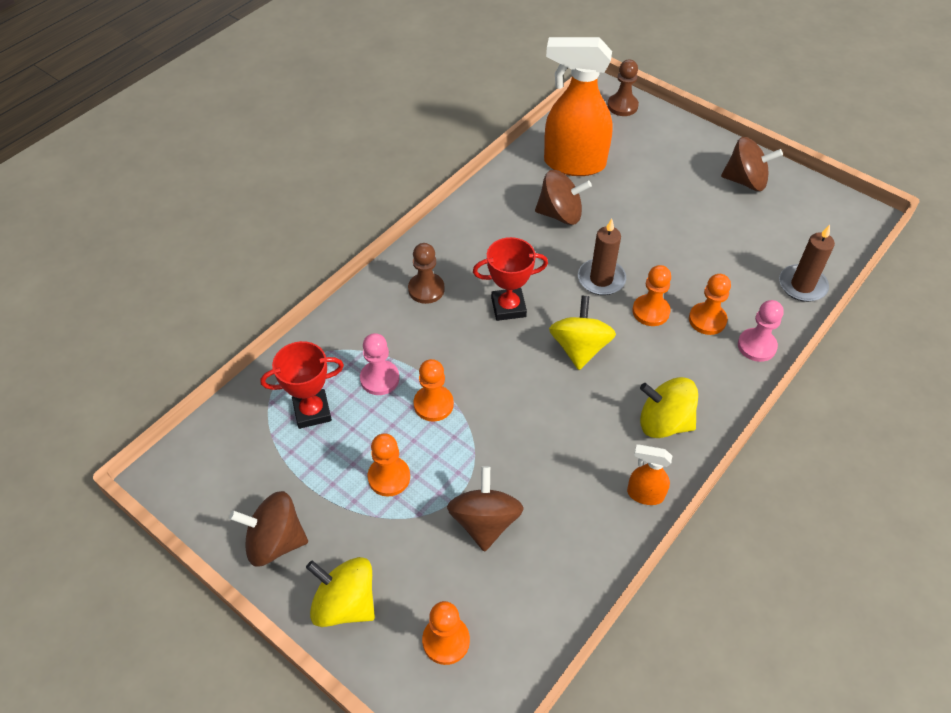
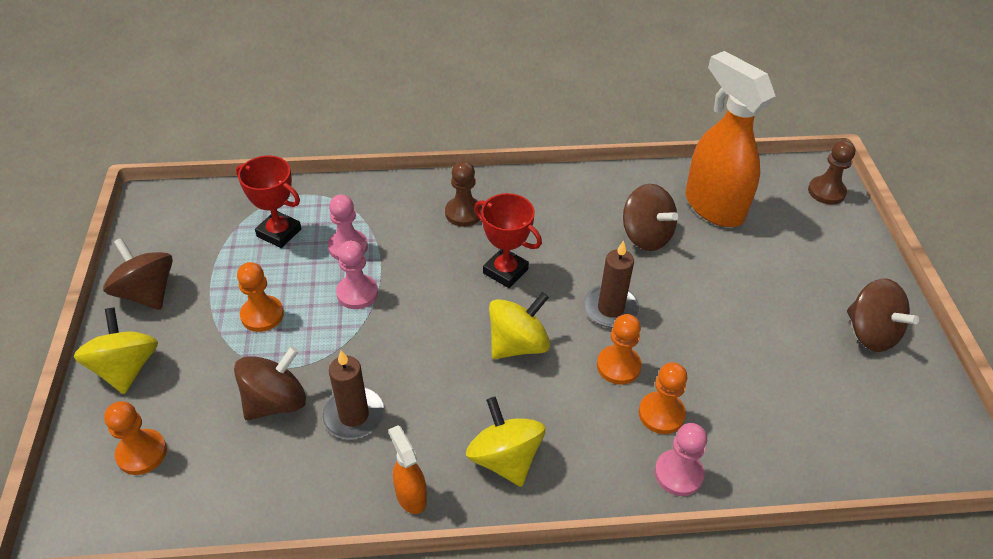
camera: 45 degrees right, 5 degrees down
orange pawn [414,359,454,422] -> pink pawn [336,241,378,309]
brown candle [779,225,835,302] -> brown candle moved to [322,350,385,439]

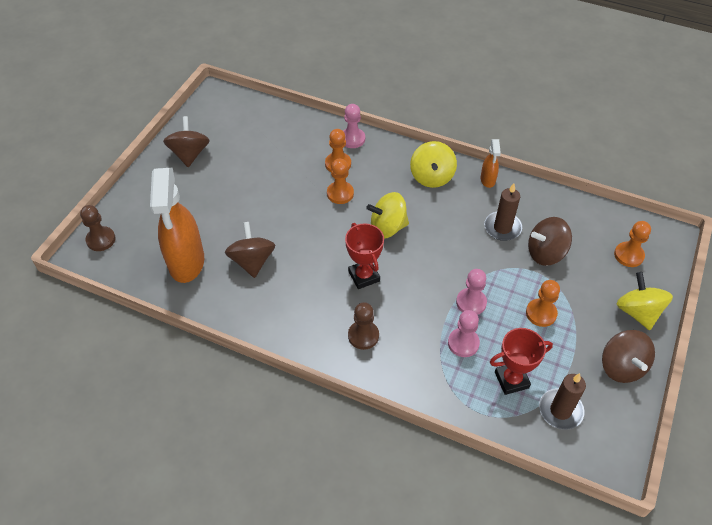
camera: 150 degrees left, 5 degrees up
yellow spinning top [74,308,158,394] -> yellow spinning top turned 150 degrees clockwise [617,272,673,330]
red trophy [236,156,302,248] -> red trophy turned 75 degrees counterclockwise [490,328,553,395]
brown candle [584,240,640,328] -> brown candle moved to [539,373,586,430]

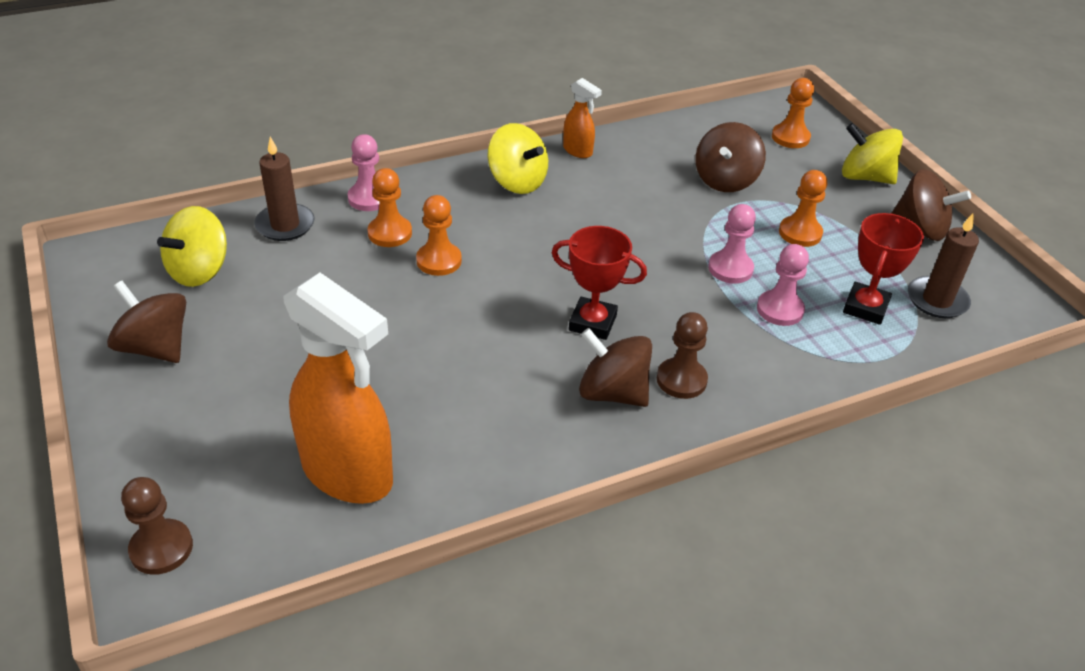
camera: 50 degrees left, 10 degrees down
brown spinning top [225,222,275,278] -> brown spinning top moved to [579,328,652,407]
yellow spinning top [366,192,409,239] -> yellow spinning top moved to [157,206,227,287]
brown candle [484,183,522,241] -> brown candle moved to [254,137,315,241]

